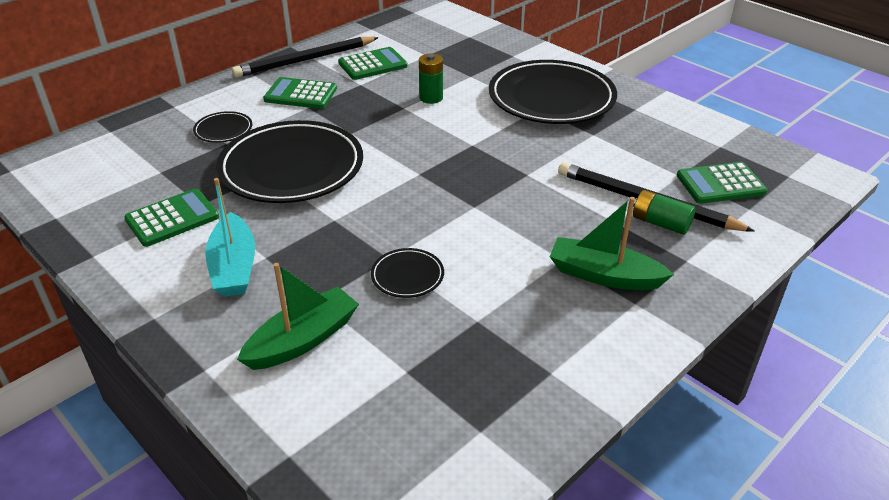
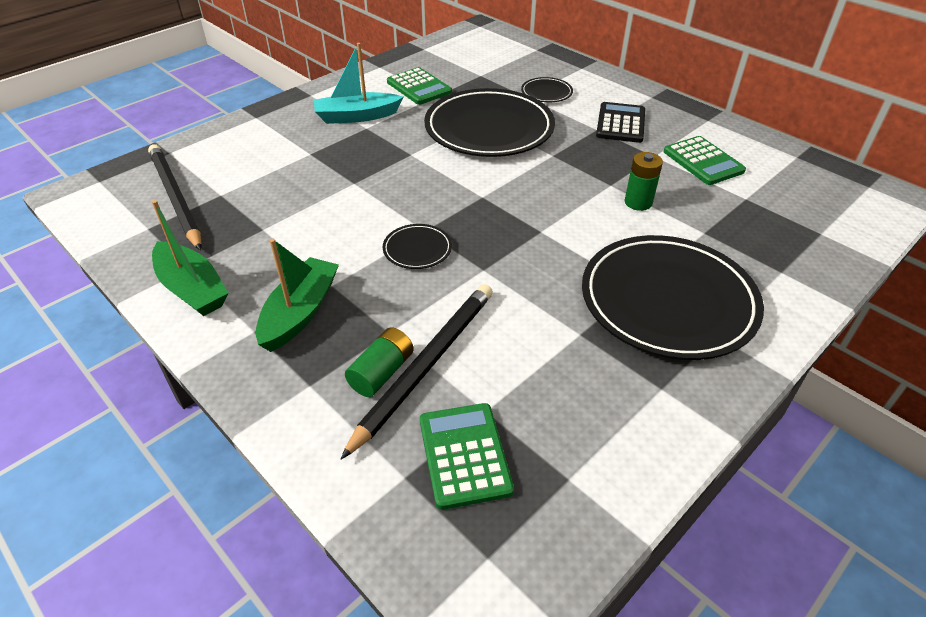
camera: 90 degrees right, 5 degrees up
black pencil [232,37,379,78] -> black pencil moved to [148,144,202,251]
green boat [237,263,359,370] -> green boat moved to [152,200,228,316]
green calculator [263,77,337,109] -> black calculator [596,102,645,143]
black plate [371,248,444,298] -> black plate moved to [383,224,452,269]

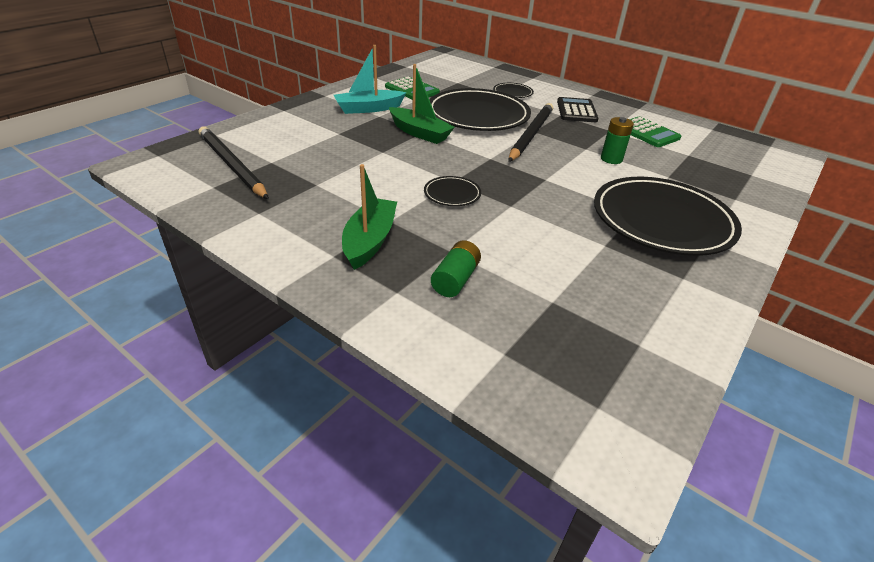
camera: 10 degrees left, 5 degrees down
green boat [152,200,228,316] -> green boat moved to [389,64,455,144]
black pencil [341,284,493,459] -> black pencil moved to [508,103,553,162]
green calculator [420,403,514,510] -> none

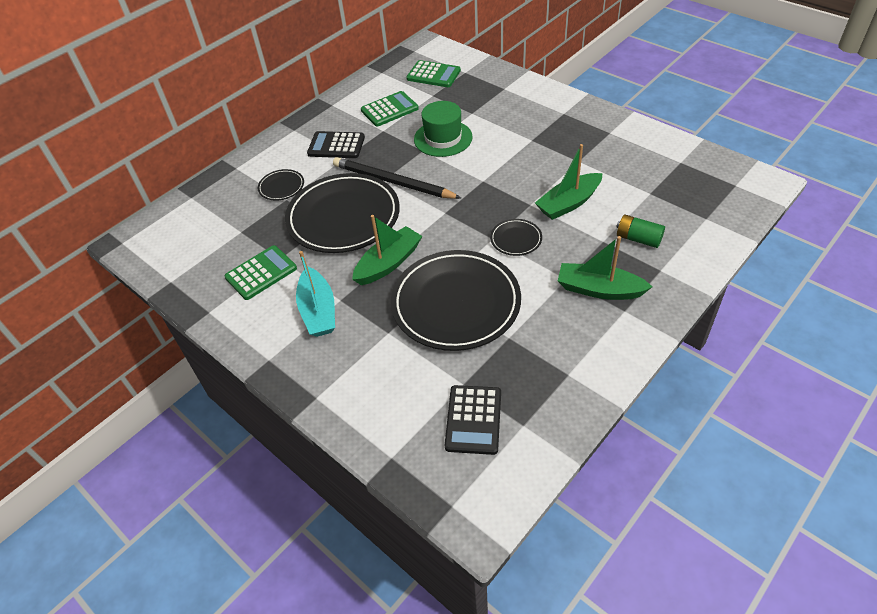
camera: 80 degrees left, 10 degrees up
black pencil [199,127,269,199] -> black calculator [445,385,501,455]
black plate [594,177,742,256] -> black plate moved to [391,250,521,351]
green battery [601,117,634,164] -> green hat [414,101,473,157]
none -> green calculator [406,60,461,87]
none -> green boat [535,144,602,220]

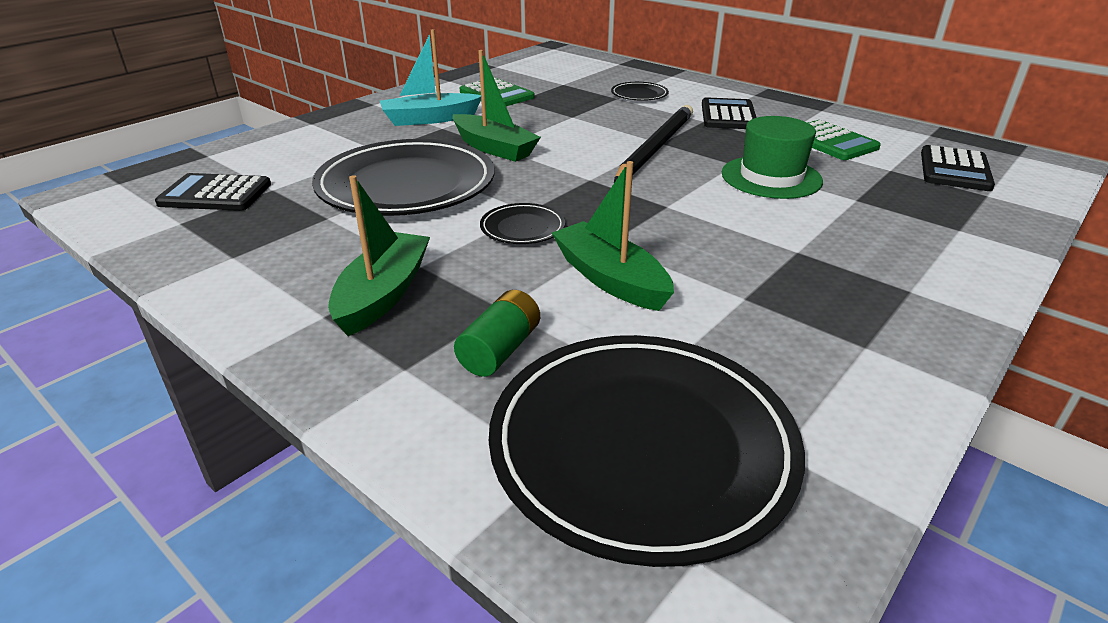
camera: 85 degrees right, 15 degrees down
black plate [285,173,400,253] -> black plate moved to [489,335,805,567]
green calculator [406,60,461,87] -> black calculator [921,145,995,191]

